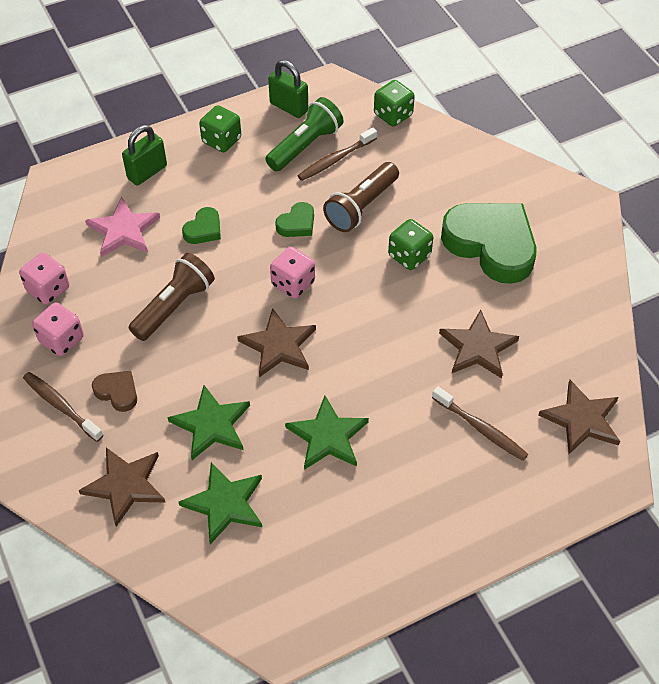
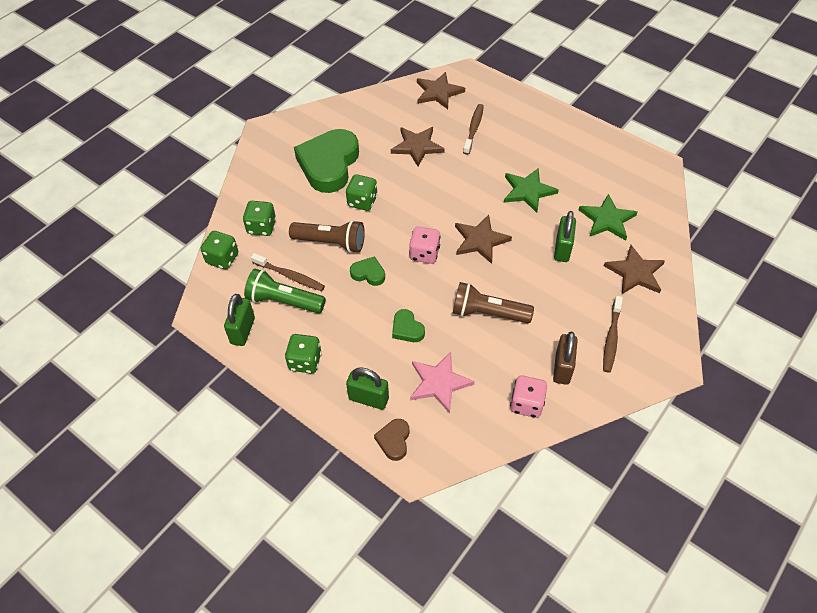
camera: 115 degrees left, 0 degrees up
pink dice [32,303,84,356] -> brown padlock [553,331,578,385]
brown heart [92,371,137,412] -> brown heart moved to [374,419,409,461]
green star [167,385,250,460] -> green padlock [554,211,576,262]
green heart [182,207,221,244] -> green heart turned 135 degrees counterclockwise [392,309,425,342]
none -> green dice [243,201,276,236]

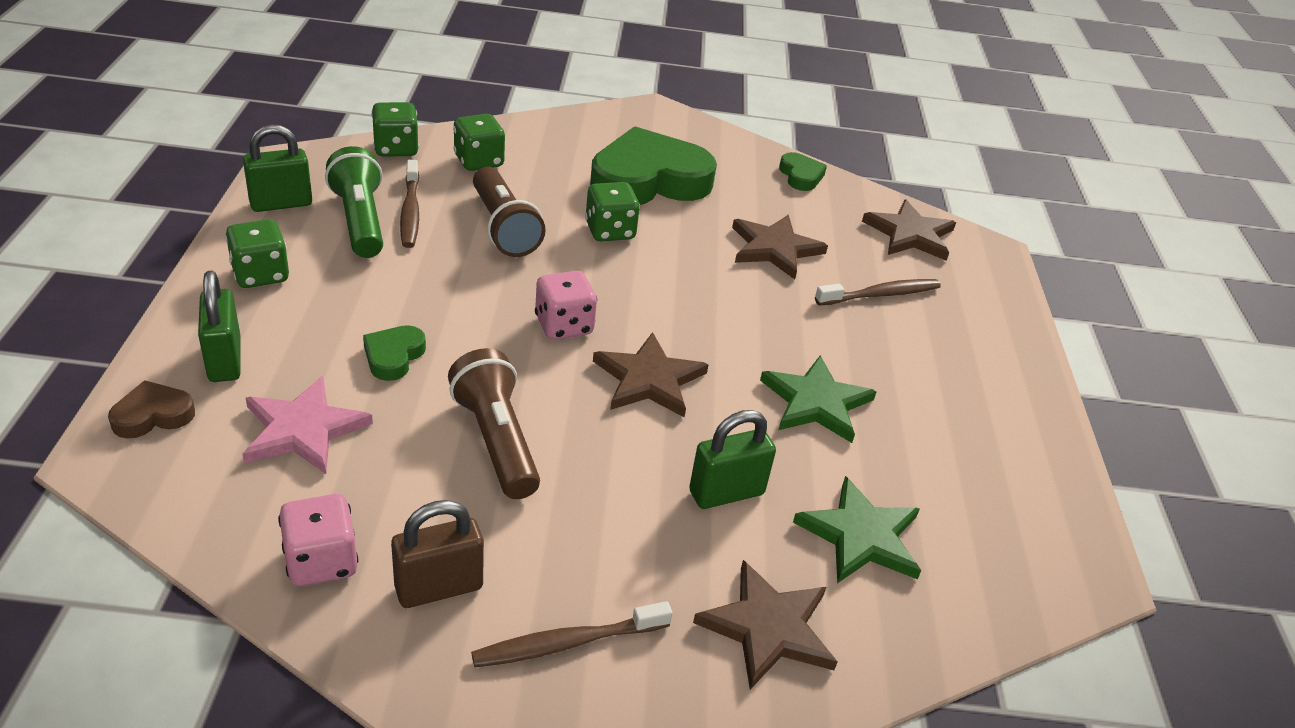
camera: 50 degrees right, 15 degrees down
green heart [350,256,385,286] -> green heart moved to [779,152,827,191]

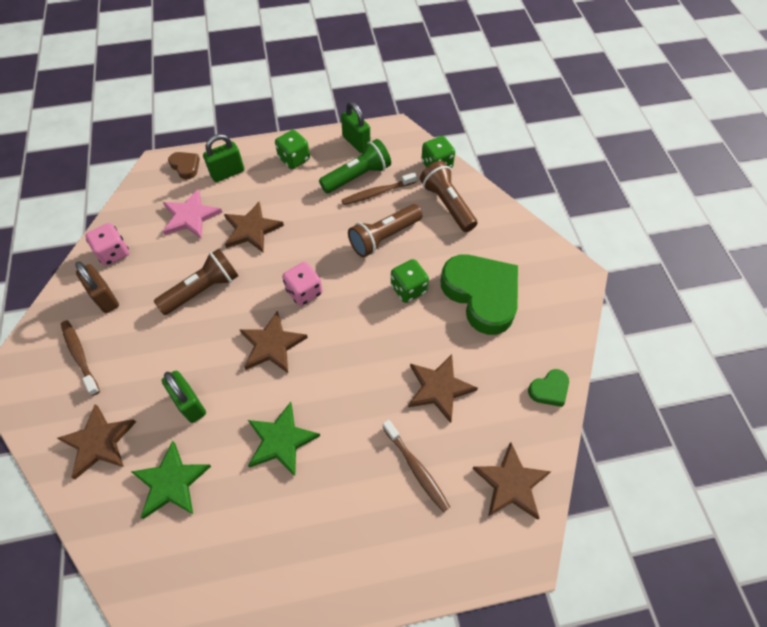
camera: 80 degrees right, 20 degrees up
green heart [363,325,426,381] -> brown star [224,202,284,252]
green dice [453,114,505,171] -> brown flashlight [420,161,478,232]

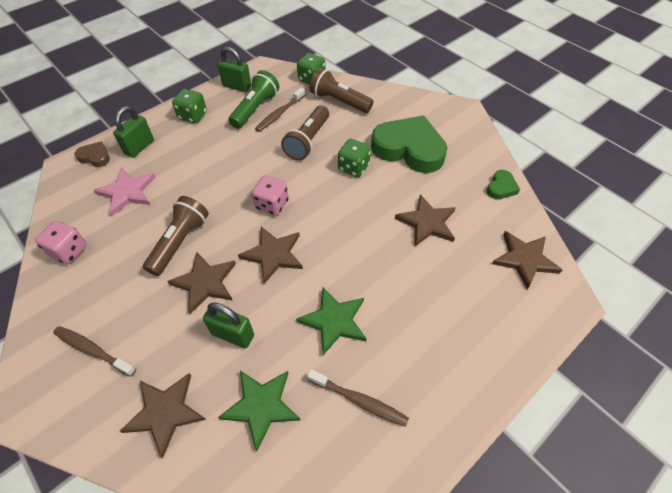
camera: 30 degrees left, 5 degrees down
brown padlock [75,261,119,313] -> none
brown star [224,202,284,252] -> brown star moved to [167,252,236,314]
brown toothbrush [383,420,450,512] -> brown toothbrush moved to [307,369,409,427]

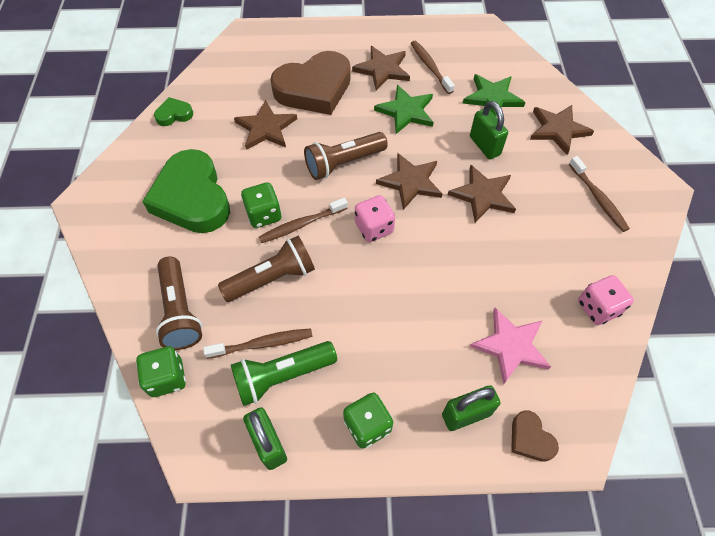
camera: 140 degrees left, 5 degrees up
brown flashlight [143,196,209,276] -> brown flashlight moved to [304,132,388,180]
brown star [492,231,562,289] -> brown star moved to [352,46,410,91]
none -> brown toothbrush [259,198,348,243]
none -> brown heart [270,51,351,115]

